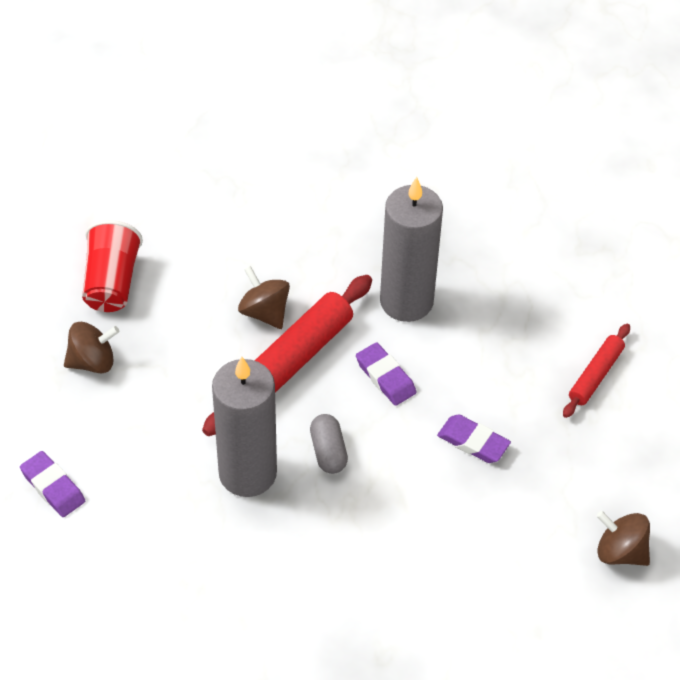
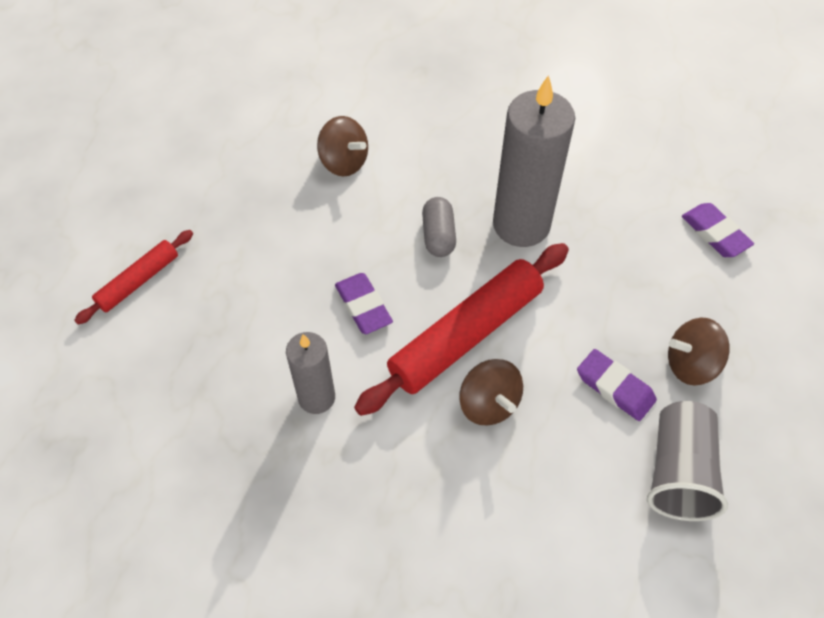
camera: 170 degrees left, 5 degrees up
red cup [82,220,143,312] -> grey cup [647,401,728,521]
grey candle [380,177,443,322] -> grey candle [286,332,335,414], size x0.57
purple eraser [437,414,511,463] -> purple eraser moved to [577,349,657,421]
brown spinning top [596,511,650,566] -> brown spinning top moved to [317,116,368,176]

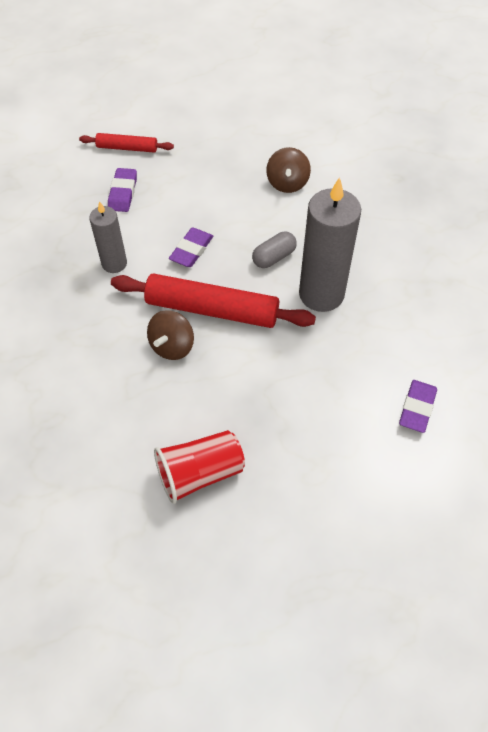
camera: 55 degrees right, 0 degrees up
purple eraser [577,349,657,421] -> purple eraser moved to [108,168,137,212]
grey cup [647,401,728,521] -> red cup [154,430,245,504]
brown spinning top [668,318,730,385] -> none

